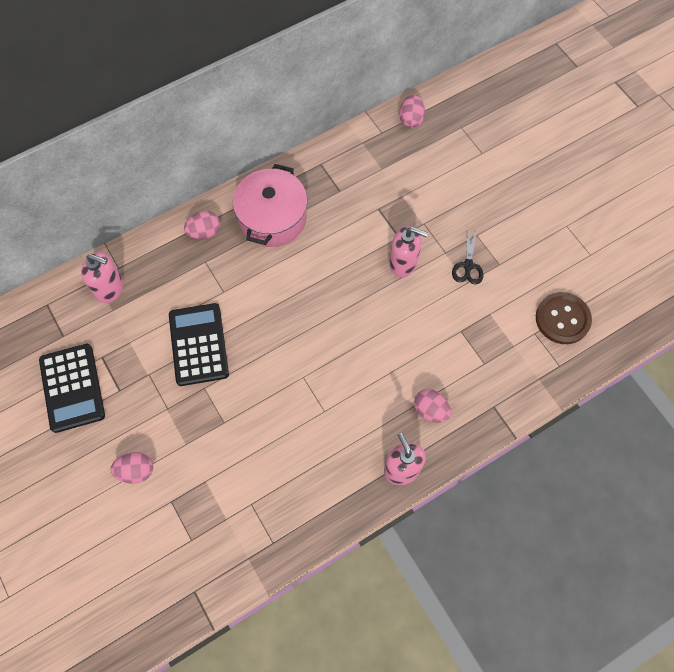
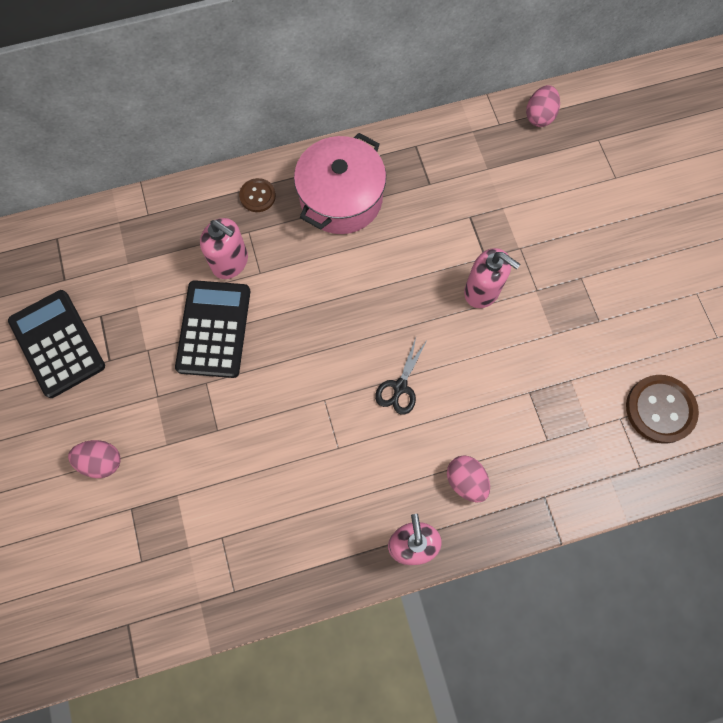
camera: 15 degrees right, 5 degrees up
black calculator [39,344,105,433] -> black calculator turned 150 degrees clockwise [8,290,105,398]
pink soap dispenser [81,252,123,303] -> pink soap dispenser moved to [200,218,248,279]
pink egg [184,211,220,239] -> brown button [239,178,276,212]
black scissors [452,229,484,284] -> black scissors moved to [375,338,426,415]

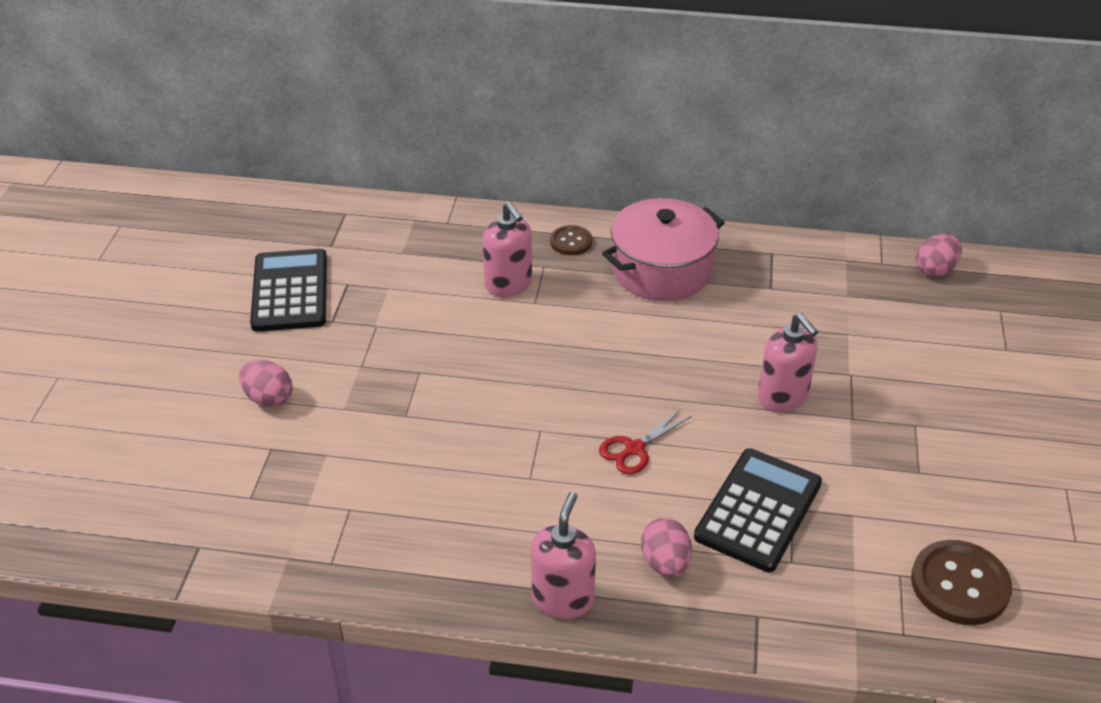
camera: 25 degrees right, 30 degrees down
black calculator [175,280,250,378] -> black calculator moved to [694,448,822,572]
black scissors [375,338,426,415] -> red scissors [599,409,692,474]

